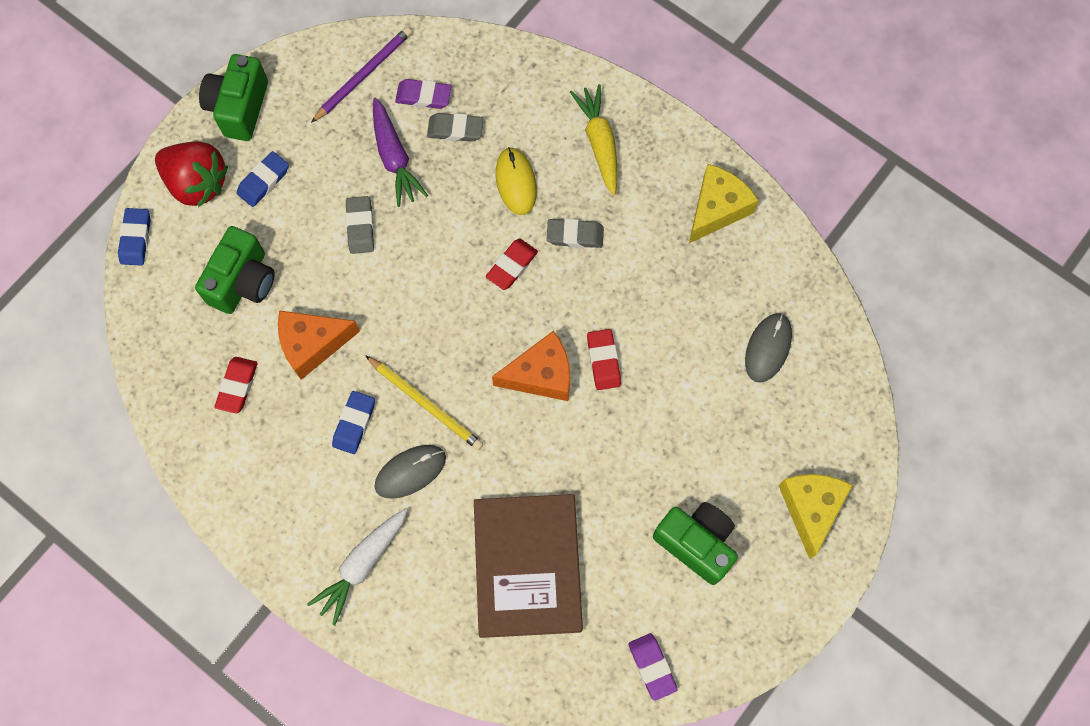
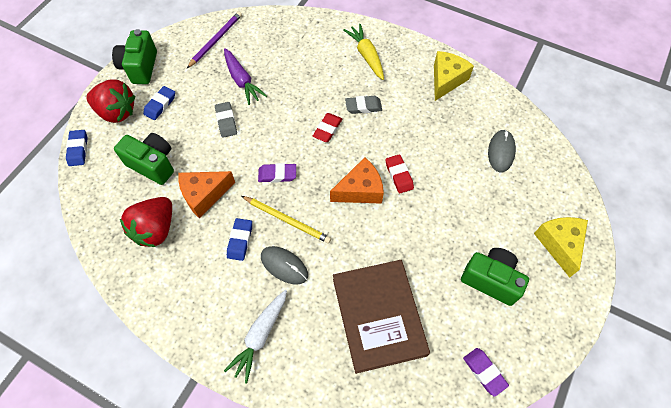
camera: 10 degrees left, 10 degrees down
green camera [195,226,275,314] -> green camera turned 75 degrees counterclockwise [114,133,174,185]
red eraser [215,357,258,414] -> red strawberry [120,197,172,247]
grey mouse [374,445,446,499] -> grey mouse turned 75 degrees clockwise [261,246,308,284]
purple eraser [395,79,451,109] -> purple eraser moved to [258,163,296,183]
grey eraser [427,113,483,142] -> none
yellow mouse [496,147,537,215] -> none

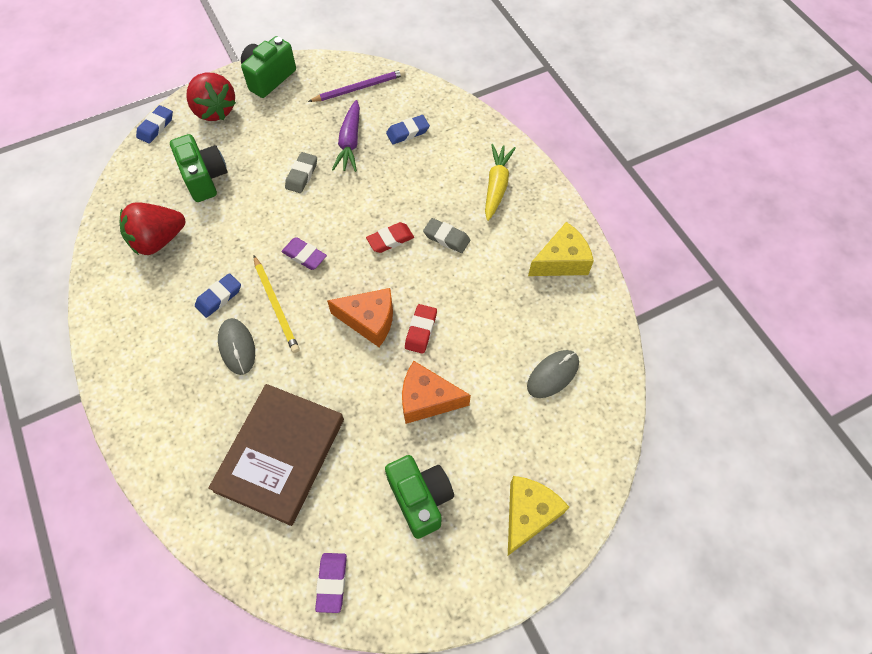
camera: 35 degrees right, 0 degrees up
blue eraser [143,86,175,120] -> blue eraser moved to [386,115,430,144]
orange cheese [178,171,235,219] -> orange cheese moved to [402,361,471,424]
white carrot [224,290,287,383] -> none

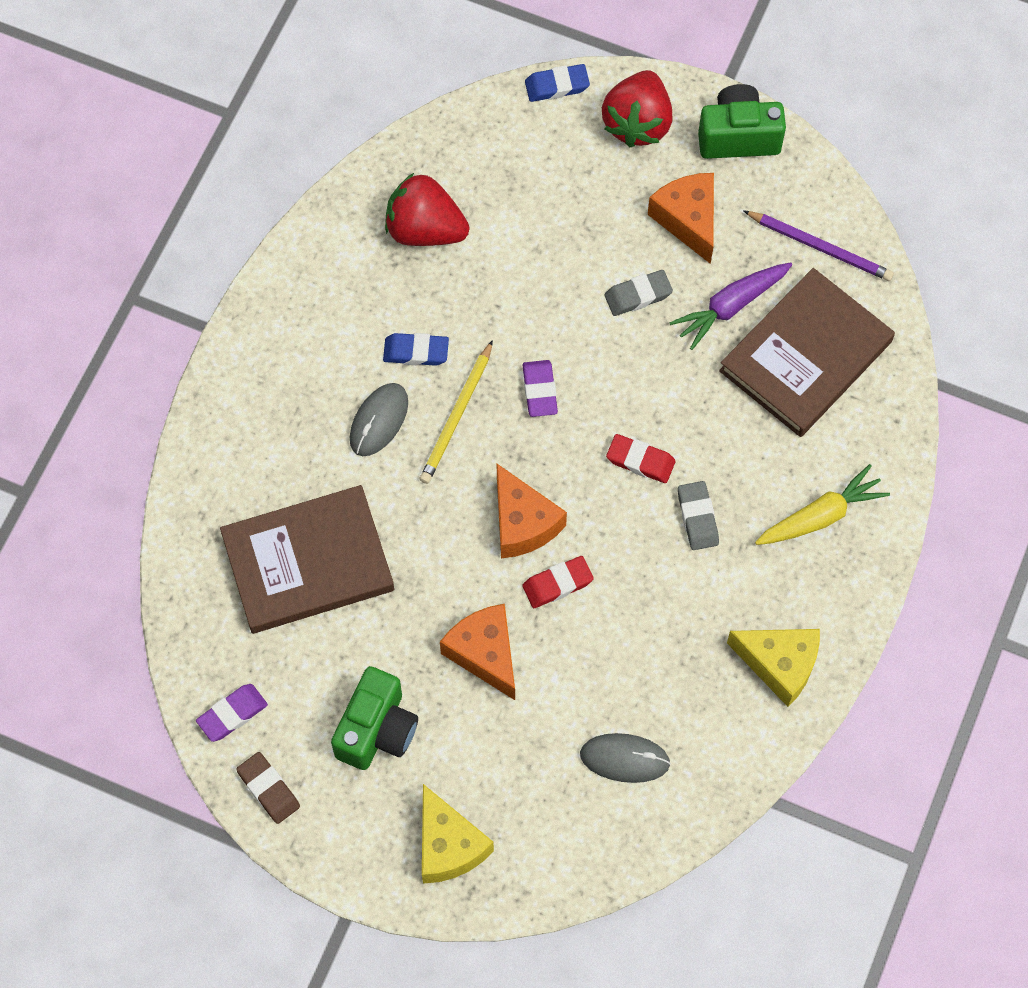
camera: 50 degrees right, 5 degrees up
green camera [170,134,227,202] -> none
blue eraser [386,115,430,144] -> brown book [719,268,895,437]
yellow cheese [508,476,569,555] -> yellow cheese turned 75 degrees clockwise [422,784,494,884]
none -> brown eraser [236,752,300,824]
none -> orange cheese [648,173,714,264]

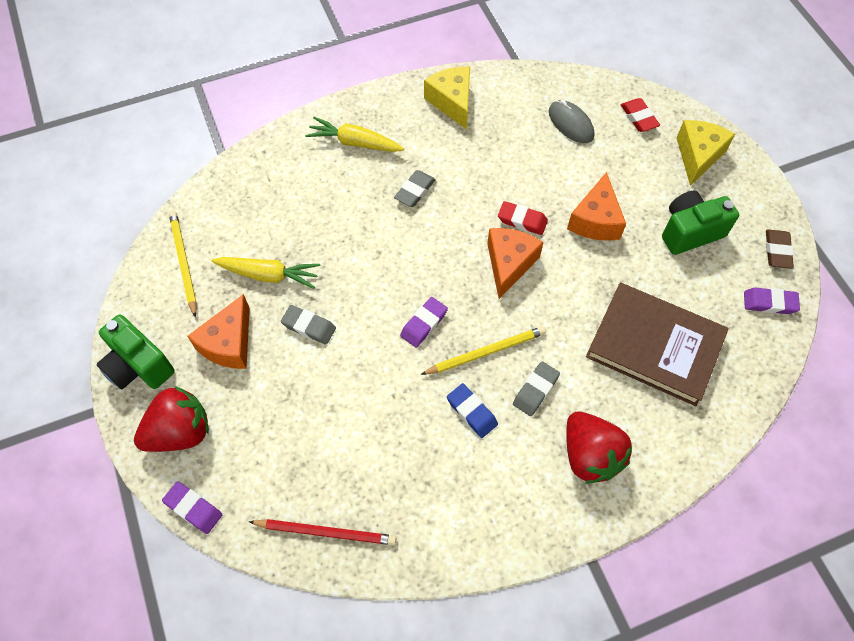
camera: 135 degrees left, 5 degrees down
grey mouse [350,383,408,456] -> grey eraser [513,361,560,416]
red strawberry [385,173,469,246] -> red strawberry moved to [566,412,632,483]
blue eraser [525,64,590,102] -> purple eraser [162,482,222,534]
red eraser [606,434,675,483] -> red eraser moved to [621,98,660,132]
purple carrot [669,262,792,350] -> yellow carrot [212,257,320,289]
brown book [719,268,895,437] -> none
purple pencil [743,210,894,281] -> yellow pencil [169,211,197,318]
none -> red pencil [249,519,397,545]

